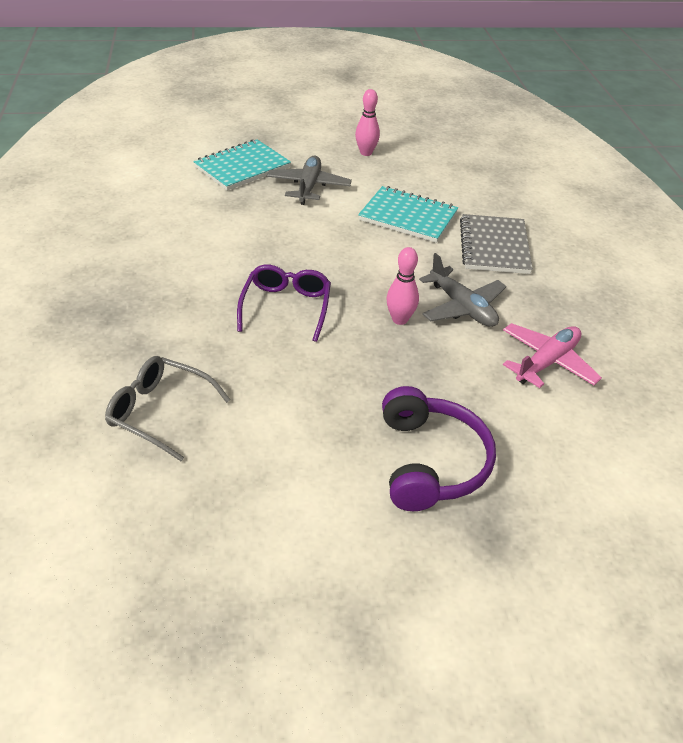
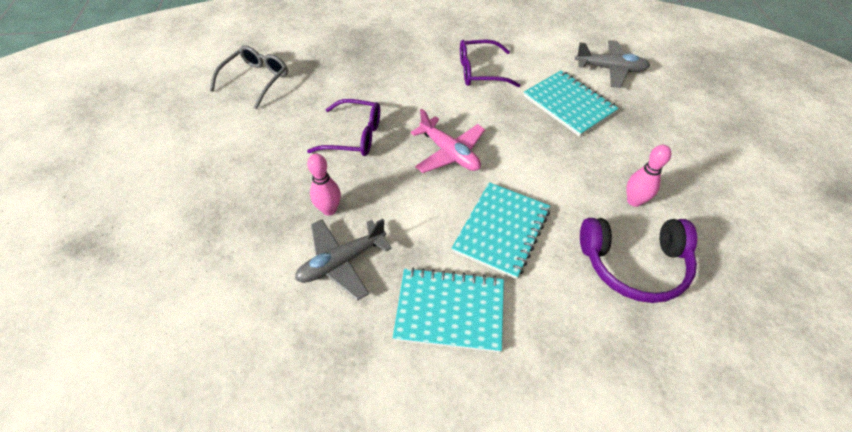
camera: 95 degrees right, 10 degrees up
grey plane [267,156,352,205] -> grey plane moved to [575,40,650,88]
purple headphones [382,386,496,511] -> purple headphones moved to [580,218,697,303]
grey notebook [460,214,533,274] -> turquoise notebook [393,267,504,353]
pink plane [503,323,602,388] -> pink plane moved to [411,108,485,173]
none -> purple glasses [460,39,520,87]

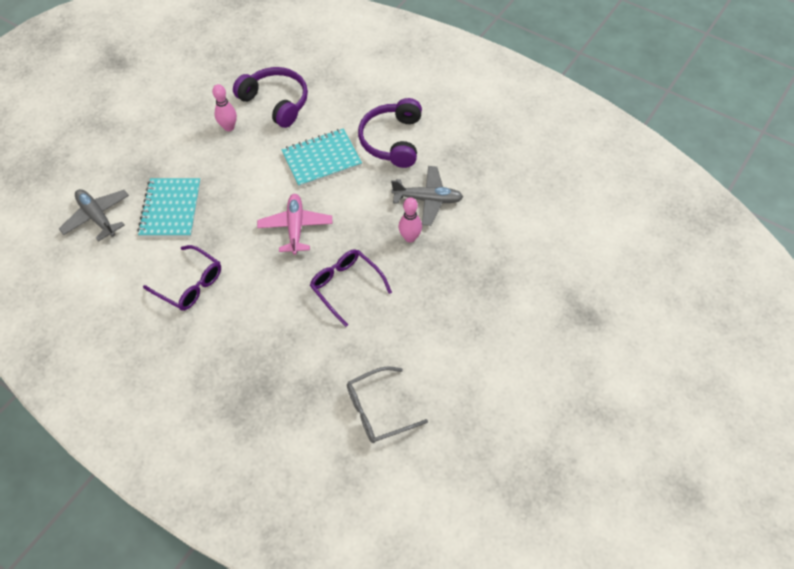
camera: 140 degrees left, 5 degrees up
turquoise notebook [393,267,504,353] -> purple headphones [358,98,422,168]

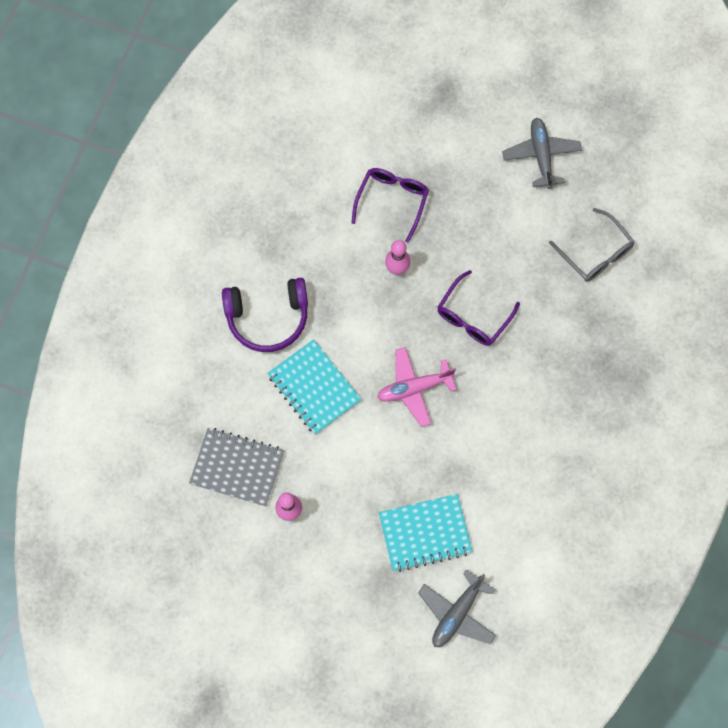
camera: 105 degrees left, 15 degrees up
purple glasses [143,245,221,311] -> purple glasses moved to [351,168,429,243]
purple headphones [233,67,308,128] -> grey notebook [189,428,284,507]
grey plane [391,166,463,226] -> grey plane moved to [502,118,582,189]

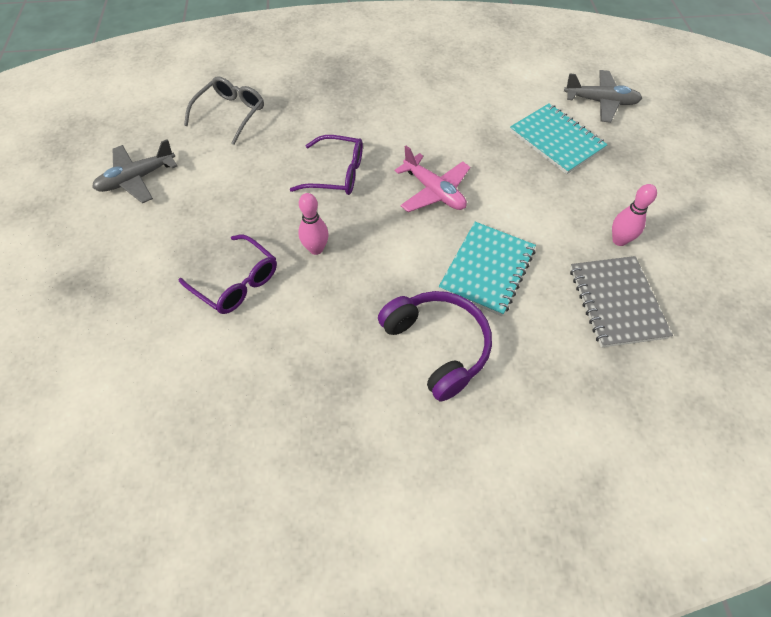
camera: 115 degrees left, 15 degrees down
purple glasses [351,168,429,243] -> purple glasses turned 135 degrees counterclockwise [179,234,277,314]

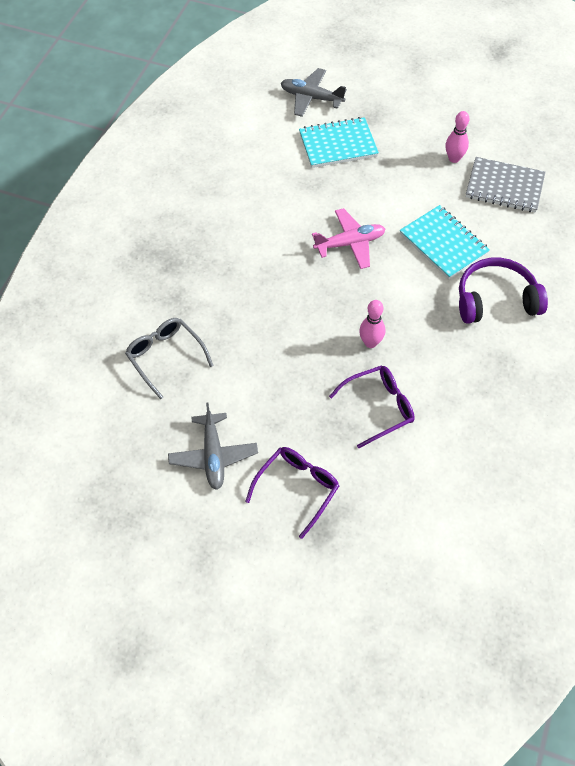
camera: 65 degrees left, 0 degrees up
purple glasses [290,135,363,195] -> purple glasses moved to [245,447,339,539]
grey plane [564,70,642,123] -> grey plane turned 105 degrees counterclockwise [281,68,347,117]

